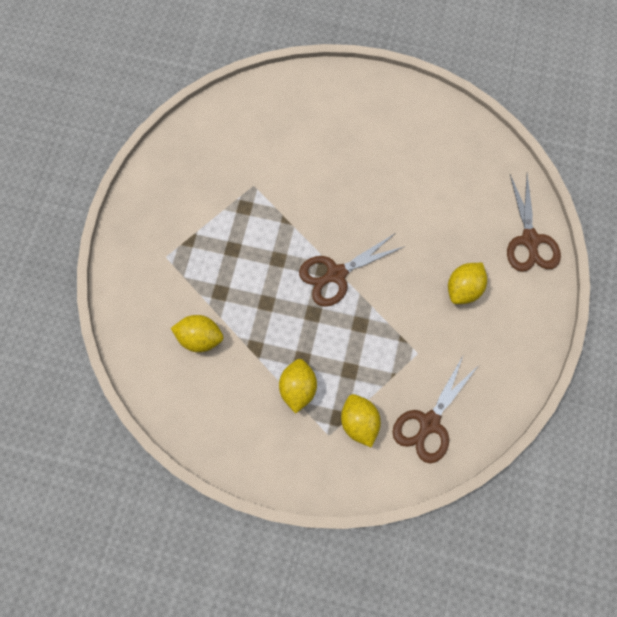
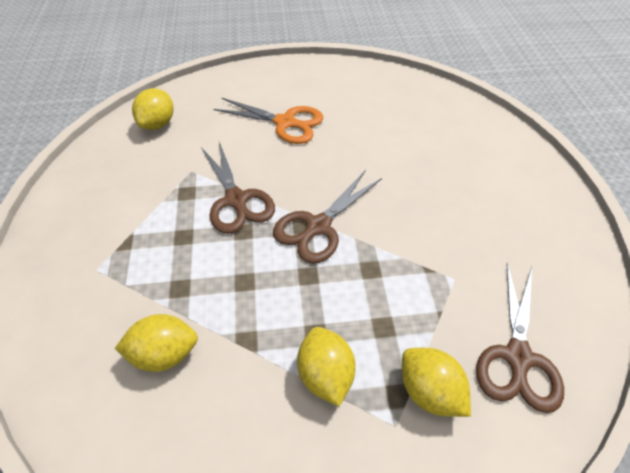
camera: 20 degrees left, 20 degrees down
yellow lemon [448,263,487,304] -> yellow lemon moved to [132,88,173,130]
brown scissors [507,174,561,272] -> brown scissors moved to [201,142,275,234]
none -> orange scissors [214,98,323,144]

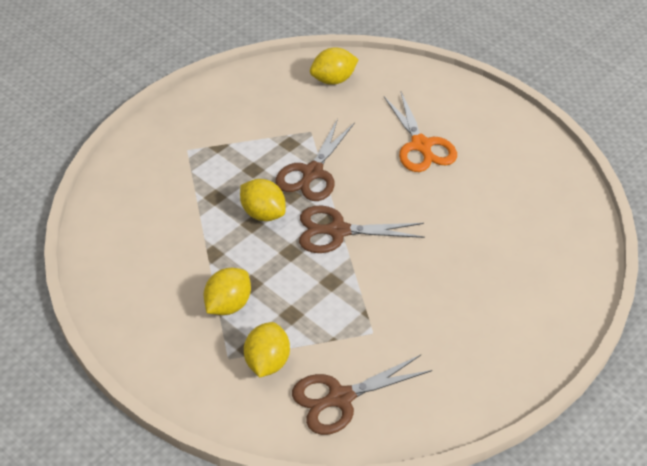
camera: 50 degrees right, 5 degrees down
yellow lemon [114,314,198,372] -> yellow lemon moved to [240,179,286,221]

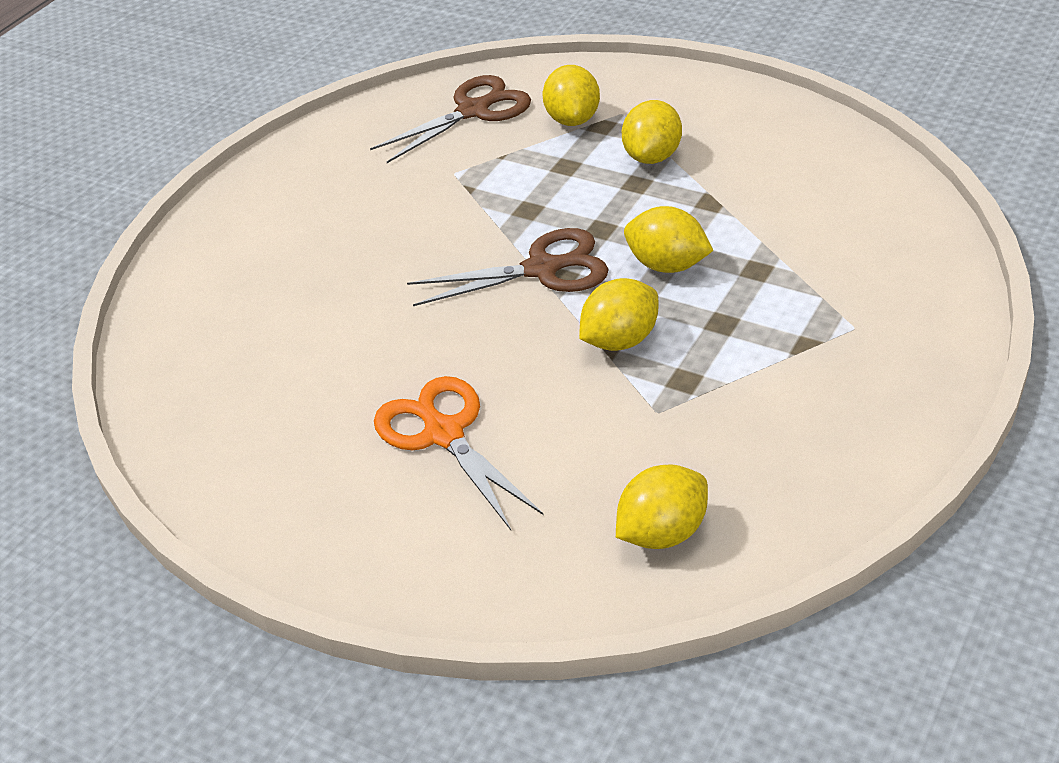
camera: 170 degrees right, 5 degrees down
brown scissors [275,119,355,201] -> yellow lemon [579,278,658,351]

